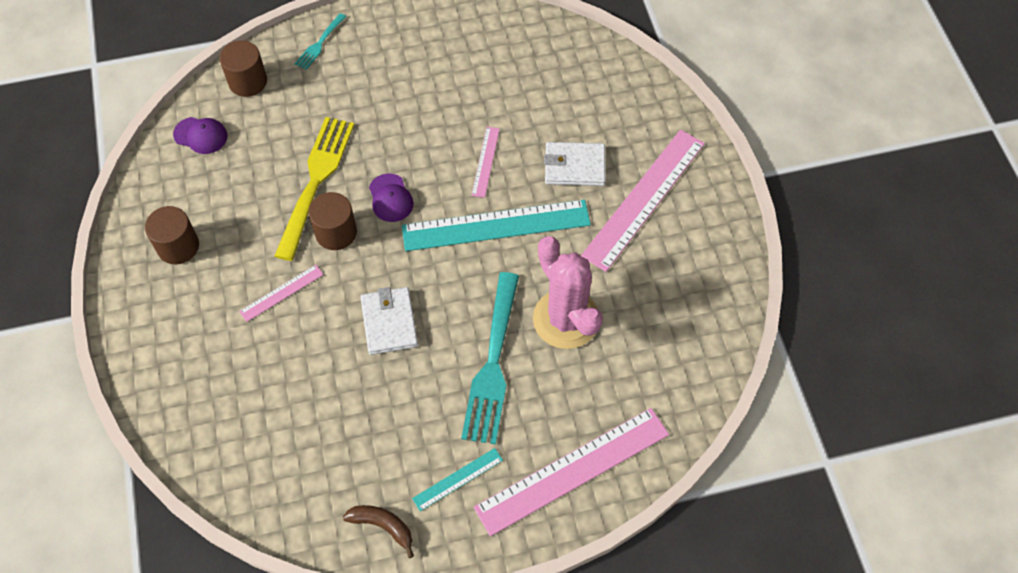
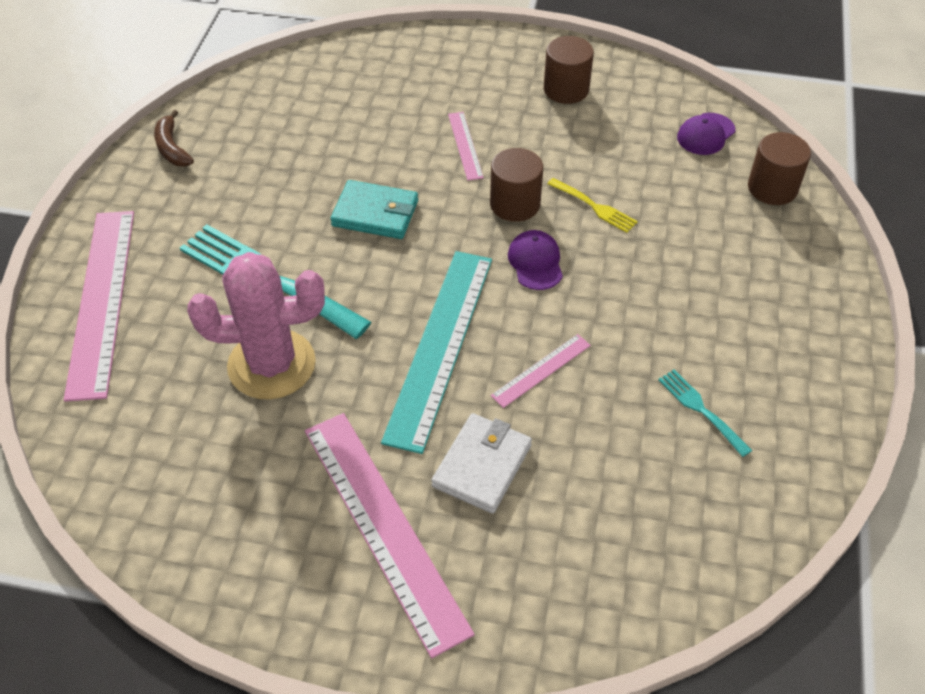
camera: 115 degrees right, 10 degrees down
yellow fork [275,117,354,261] -> yellow fork [547,178,638,233], size x0.48
turquoise fork [295,13,346,70] -> turquoise fork moved to [658,370,752,457]
brown banana [343,505,414,558] -> brown banana turned 105 degrees clockwise [154,110,194,166]
white wallet [360,287,418,355] -> turquoise wallet [330,180,418,239]
purple cap [369,173,414,222] -> purple cap turned 75 degrees clockwise [508,230,563,290]
turquoise ruler [412,448,503,511] -> none
pink ruler [471,127,500,198] -> pink ruler turned 75 degrees counterclockwise [491,334,591,408]

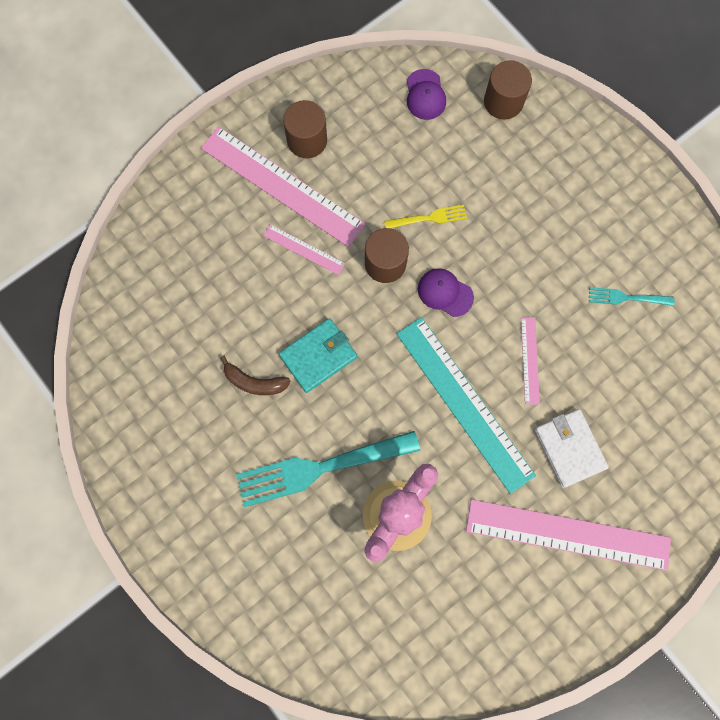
camera: 50 degrees left, 25 degrees up
pink ruler [64,211,134,402] -> pink ruler moved to [201,126,366,247]
brown banana [154,110,194,166] -> brown banana moved to [220,355,290,395]

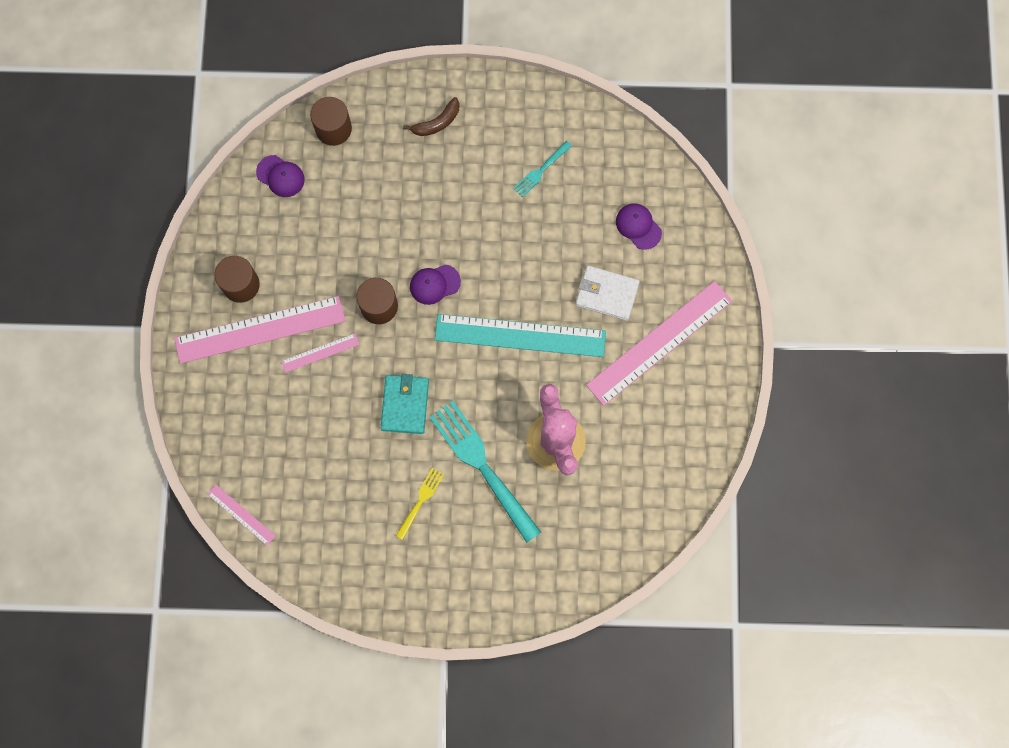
camera: 50 degrees left, 0 degrees up
brown banana [220,355,290,395] -> brown banana moved to [403,97,460,136]
turquoise fork [236,431,420,507] -> turquoise fork turned 120 degrees clockwise [429,400,541,543]
yellow fork [384,205,467,228] -> yellow fork moved to [396,468,445,540]
pink ruler [521,317,540,405] -> pink ruler moved to [207,485,275,546]
none -> purple cap [616,203,662,250]

